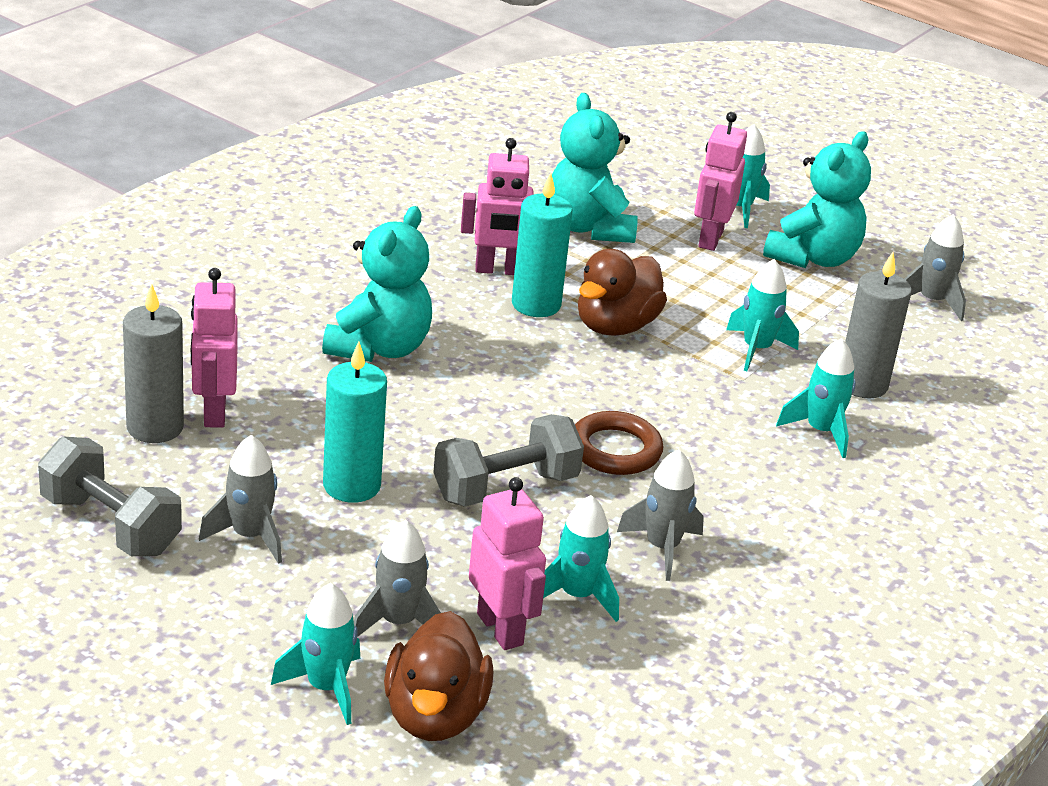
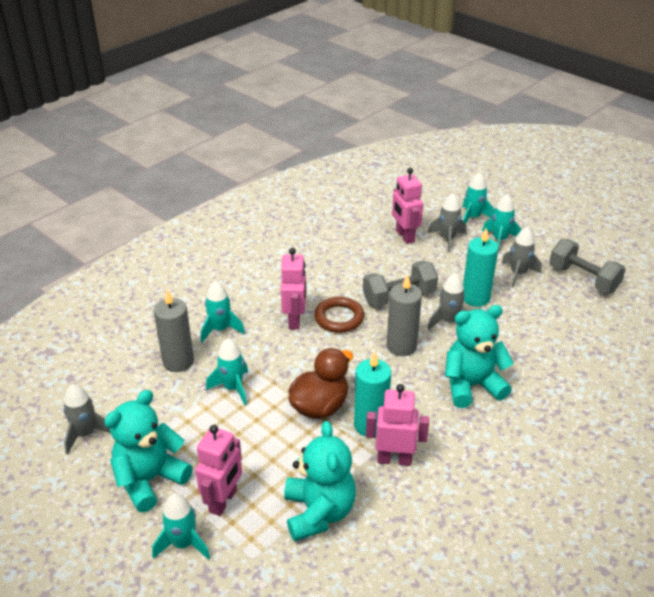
camera: 170 degrees left, 5 degrees up
grey candle [123,284,184,443] -> grey candle moved to [387,274,422,356]
pink robot [191,268,238,428] -> pink robot moved to [281,248,306,330]
turquoise teddy bear [322,206,432,362] -> turquoise teddy bear turned 45 degrees clockwise [445,305,514,408]
brown duck [384,611,493,741] -> none
turquoise rocket [543,495,619,622] -> turquoise rocket moved to [482,194,521,247]
grey rocket [617,449,704,581] -> grey rocket moved to [427,273,466,330]

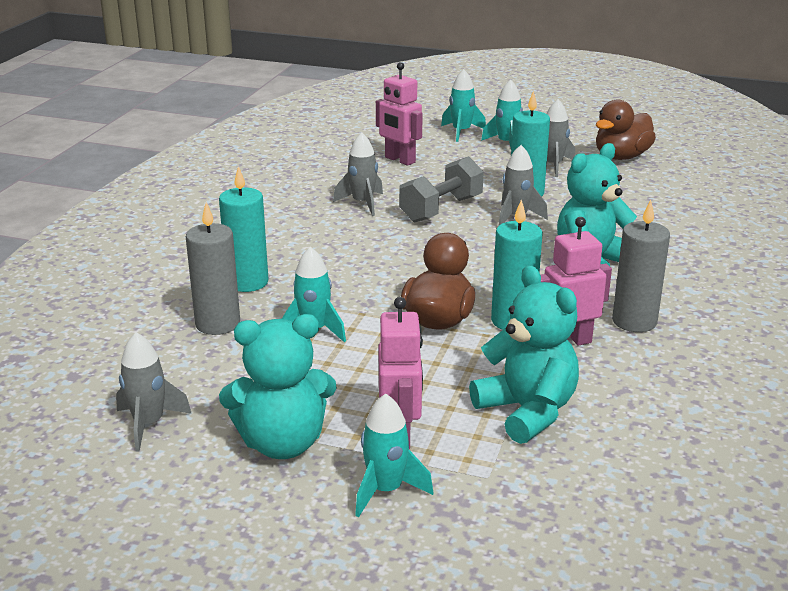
camera: 25 degrees left, 10 degrees down
turquoise teddy bear [104,390,192,512] -> turquoise teddy bear turned 120 degrees counterclockwise [219,314,337,459]
turquoise rocket [201,281,245,342] -> turquoise candle [219,166,268,292]
pink robot [281,248,306,330] -> none
brown ring [314,297,364,333] -> none
grey candle [387,274,422,356] -> grey candle moved to [612,200,670,332]
grey rocket [428,193,467,253] -> grey rocket moved to [333,132,383,216]
grey dumbbell [549,239,626,293] -> brown duck [596,100,656,160]

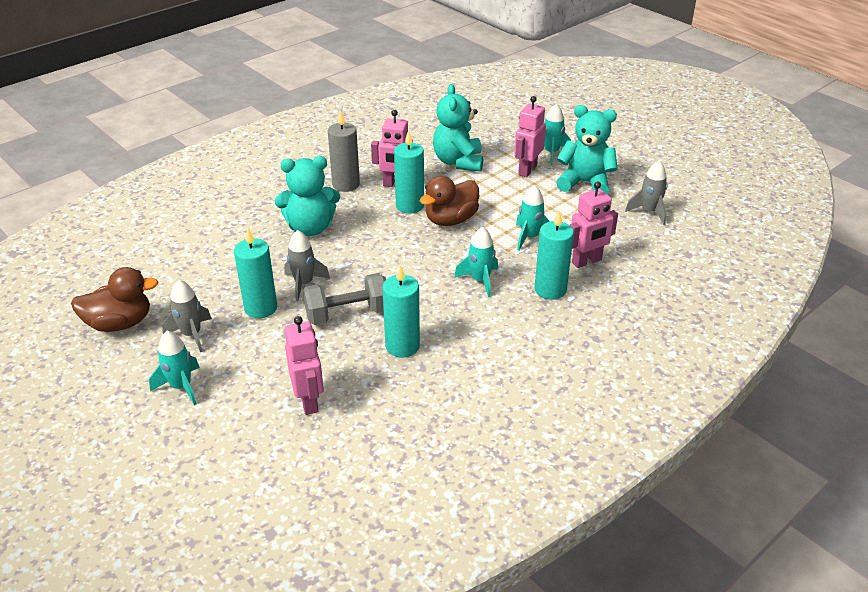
camera: 150 degrees left, 10 degrees up
grey candle [186,202,240,335] -> pink robot [570,181,618,268]
grey rocket [333,132,383,216] -> turquoise candle [383,265,420,357]
turquoise rocket [441,69,486,142] -> turquoise rocket moved to [454,227,498,297]

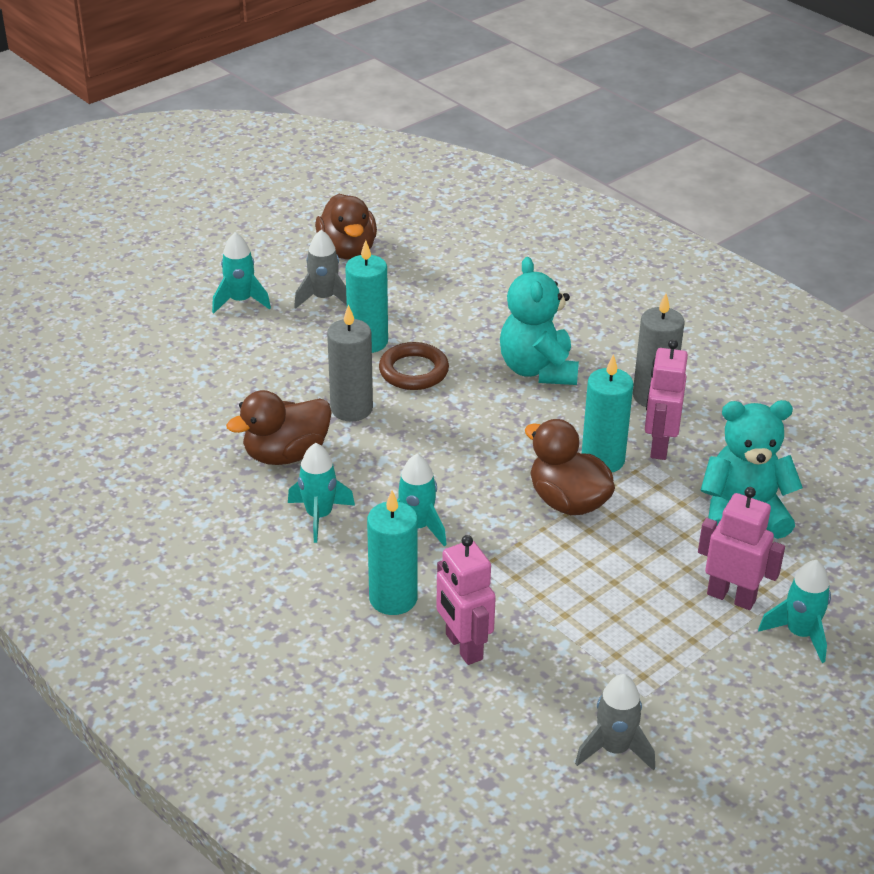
camera: 90 degrees right, 0 degrees up
grey rocket [284,230,330,301] -> brown ring [379,342,449,390]
pink robot [284,316,324,415] -> none
grey dumbbell [303,273,386,325] -> grey candle [327,304,373,421]
turquoise candle [383,265,420,357] -> brown duck [226,390,332,465]
turquoise rocket [516,185,550,250] -> turquoise rocket moved to [288,443,355,543]
turquoise teddy bear [556,105,618,195] -> none

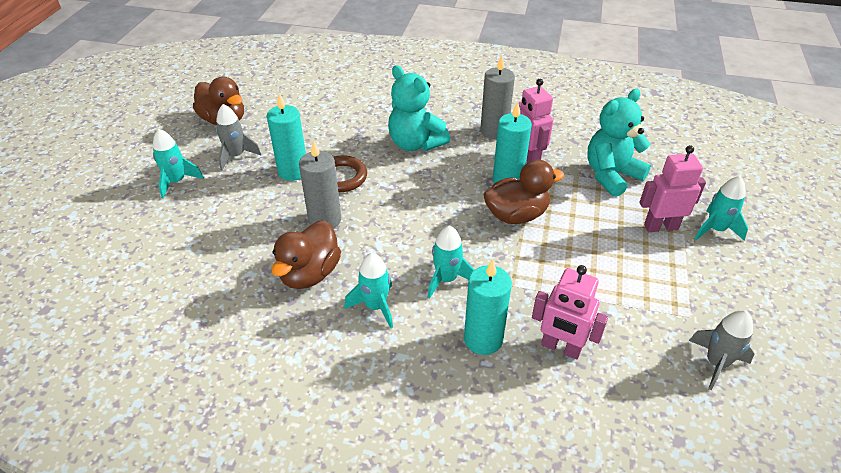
camera: 35 degrees left, 5 degrees up
brown duck [525,419,615,515] -> brown duck turned 150 degrees clockwise [483,159,564,224]

